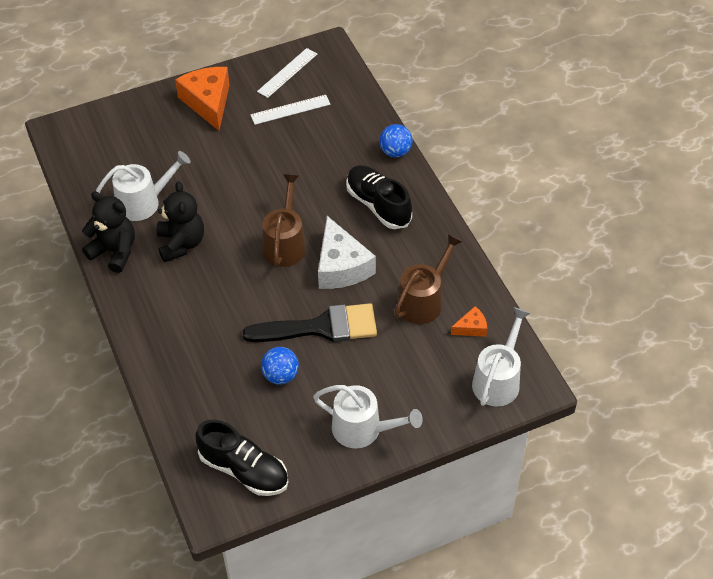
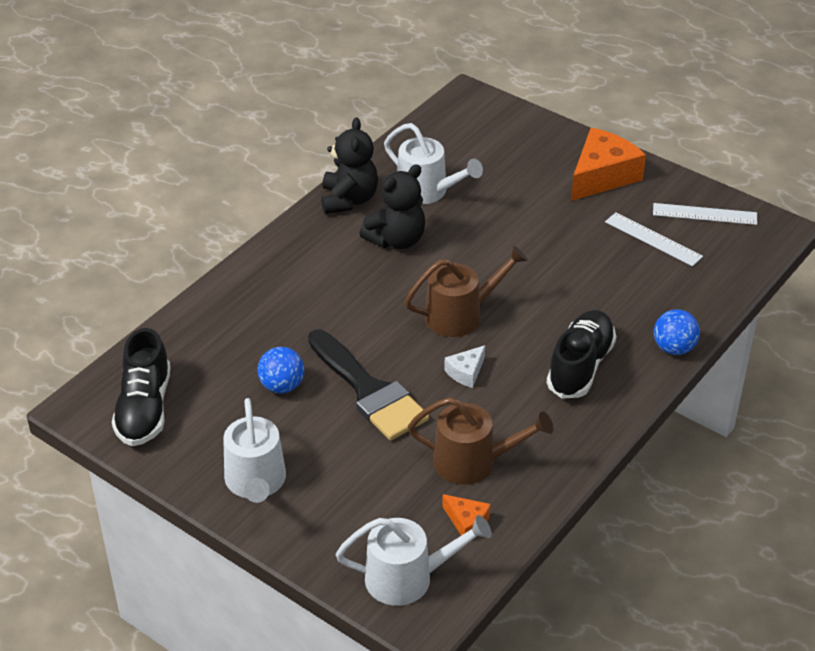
camera: 60 degrees right, 10 degrees down
white cheese [318,216,376,289] -> white cheese [444,345,485,388], size x0.48

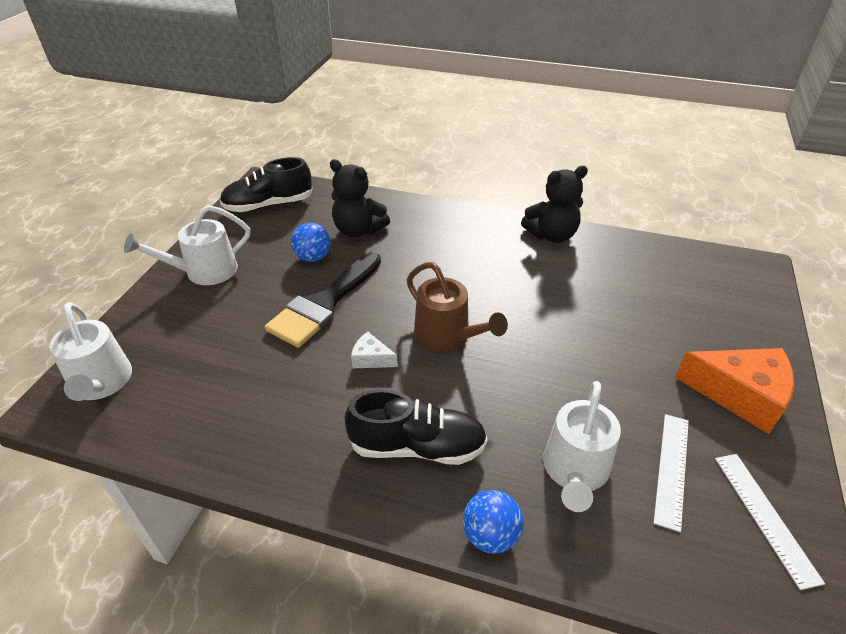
camera: 70 degrees right, 0 degrees up
black teddy bear [359,164,425,249] -> black teddy bear moved to [330,159,390,237]
white watering can [384,123,483,204] -> white watering can moved to [543,381,621,512]
brown watering can [408,397,553,485] -> none
orange cheese [442,494,490,536] -> none

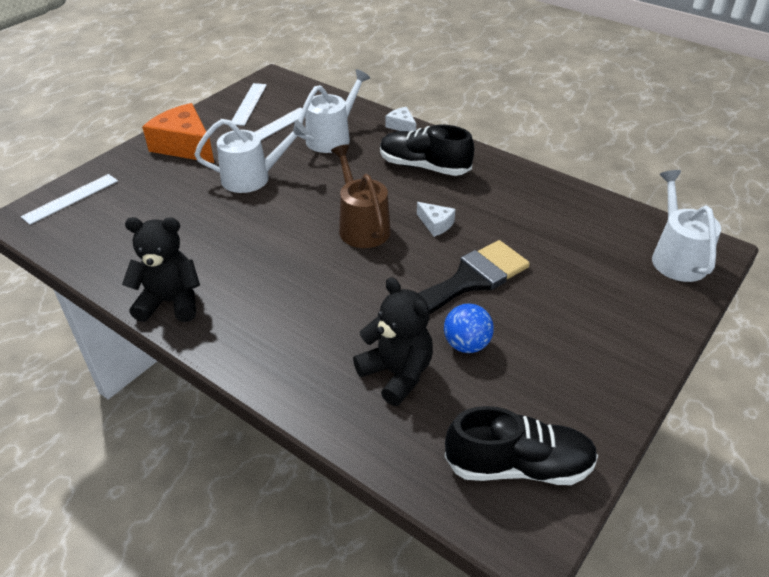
camera: 160 degrees left, 0 degrees up
white watering can [124,205,250,285] -> white watering can moved to [195,119,308,193]
blue ball [463,490,524,554] -> white cheese [386,107,416,131]
none -> white ruler [21,174,118,225]

